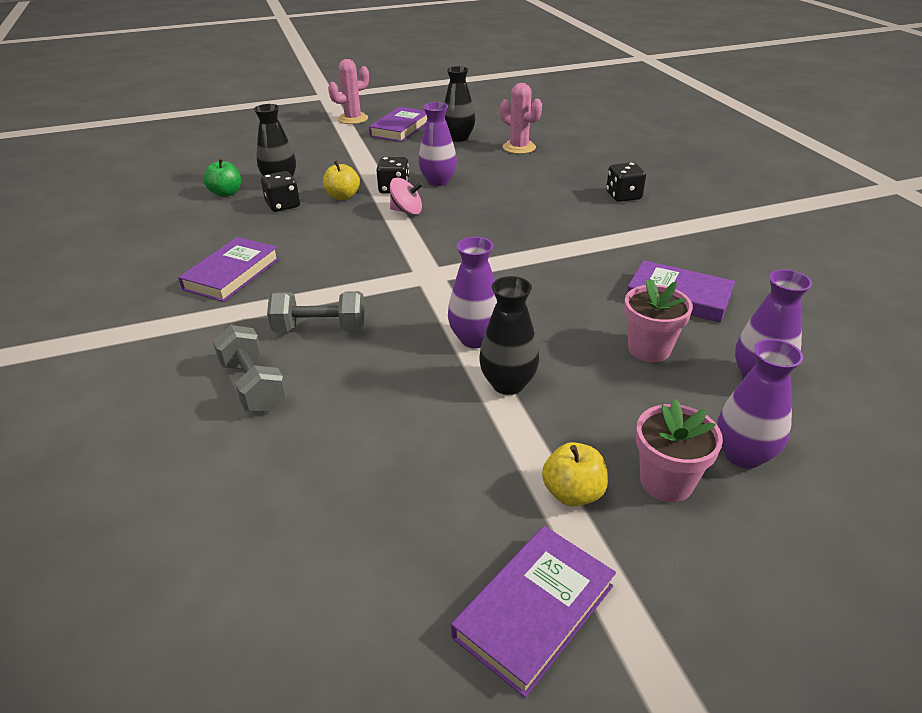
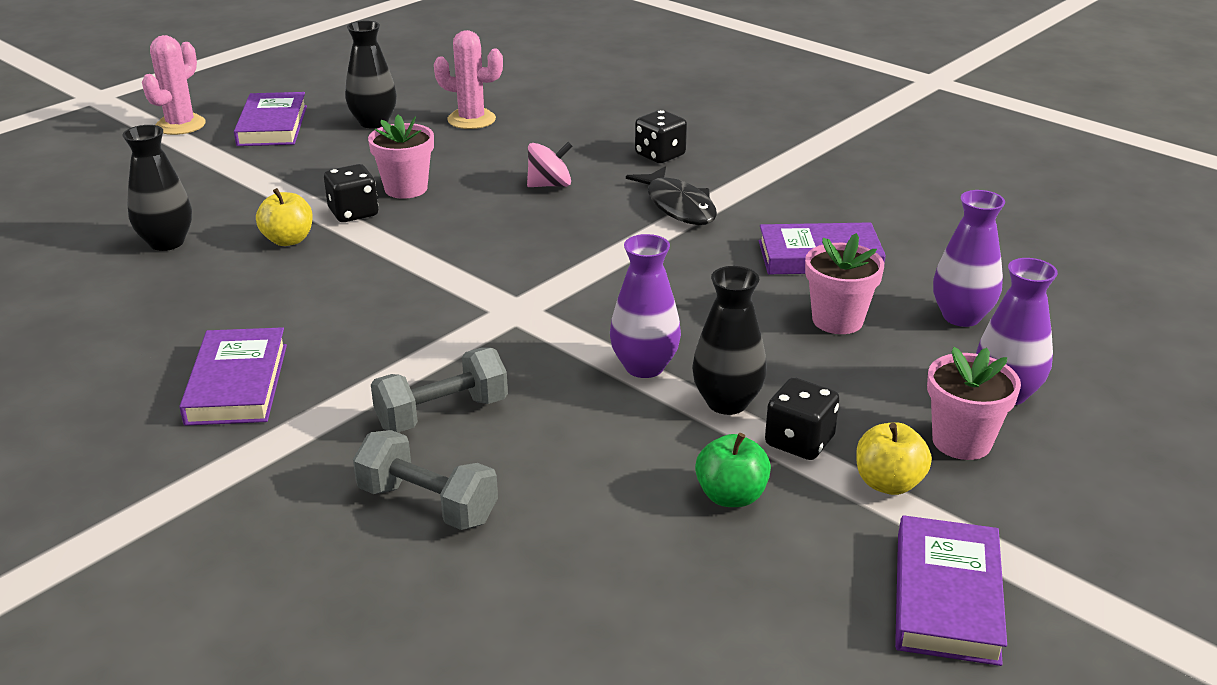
camera: 30 degrees left, 5 degrees down
green apple [204,158,241,197] -> green apple moved to [695,433,771,507]
black dice [261,171,300,212] -> black dice moved to [765,378,840,460]
pink spinning top [390,178,423,215] -> pink spinning top moved to [527,142,572,187]
purple vase [419,102,457,186] -> pink flower pot [368,115,434,199]
none -> black fish [626,167,717,225]

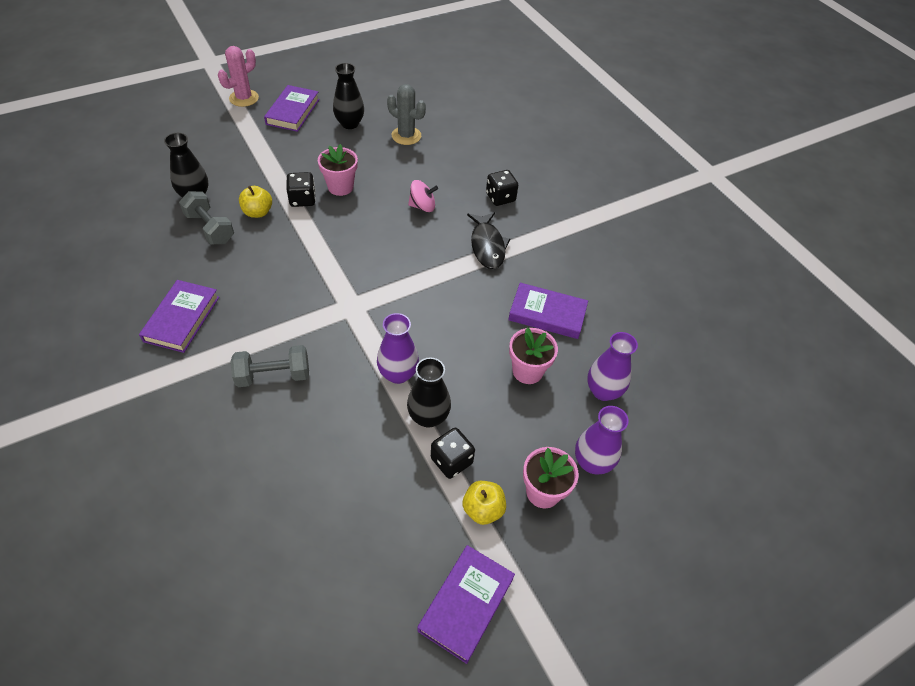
camera: 15 degrees right, 20 degrees up
grey dumbbell [353,430,498,530] -> grey dumbbell moved to [179,191,234,244]
pink cactus [434,30,503,129] -> grey cactus [387,84,426,145]
green apple [695,433,771,507] -> none

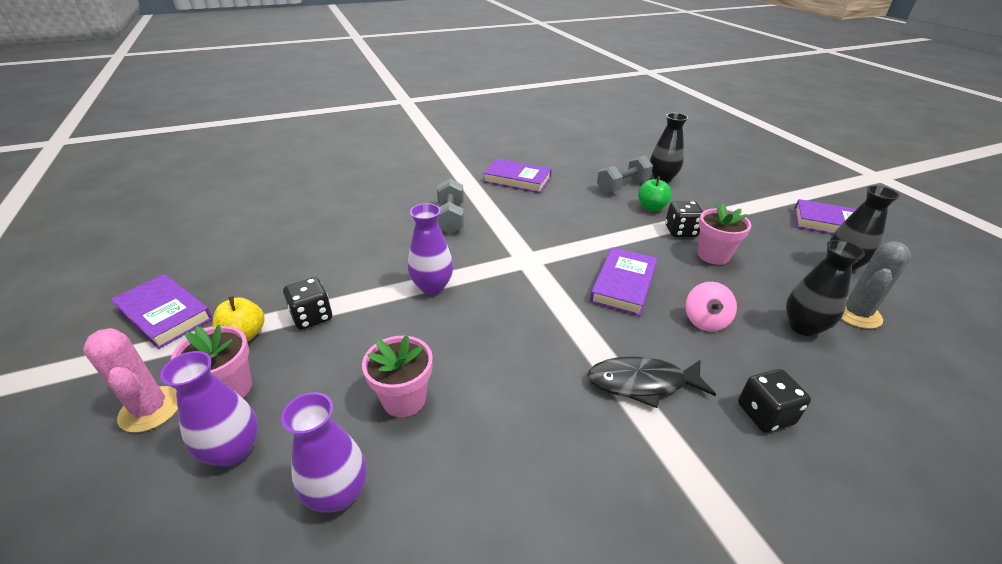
camera: 100 degrees right, 15 degrees down
pink cactus [218,46,259,107] -> pink cactus moved to [83,328,178,433]
yellow apple [239,186,272,218] -> green apple [638,176,672,211]
black vase [407,358,451,428] -> black vase moved to [786,240,865,336]
purple book [508,283,588,339] -> purple book moved to [590,247,658,316]

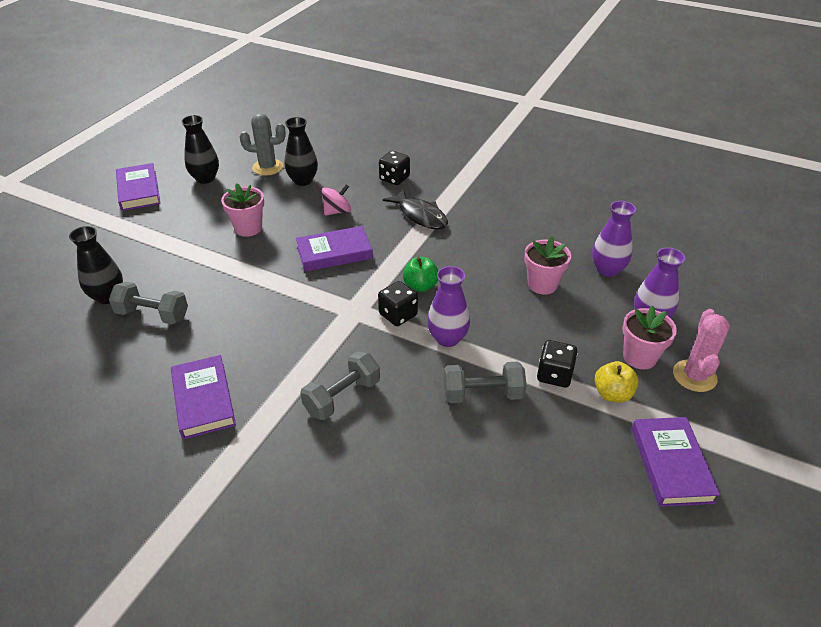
camera: 130 degrees left, 5 degrees up
green apple [638,176,672,211] -> green apple moved to [403,257,438,292]
black dice [665,201,703,237] -> black dice moved to [378,281,418,326]
none -> grey dumbbell [444,361,527,403]

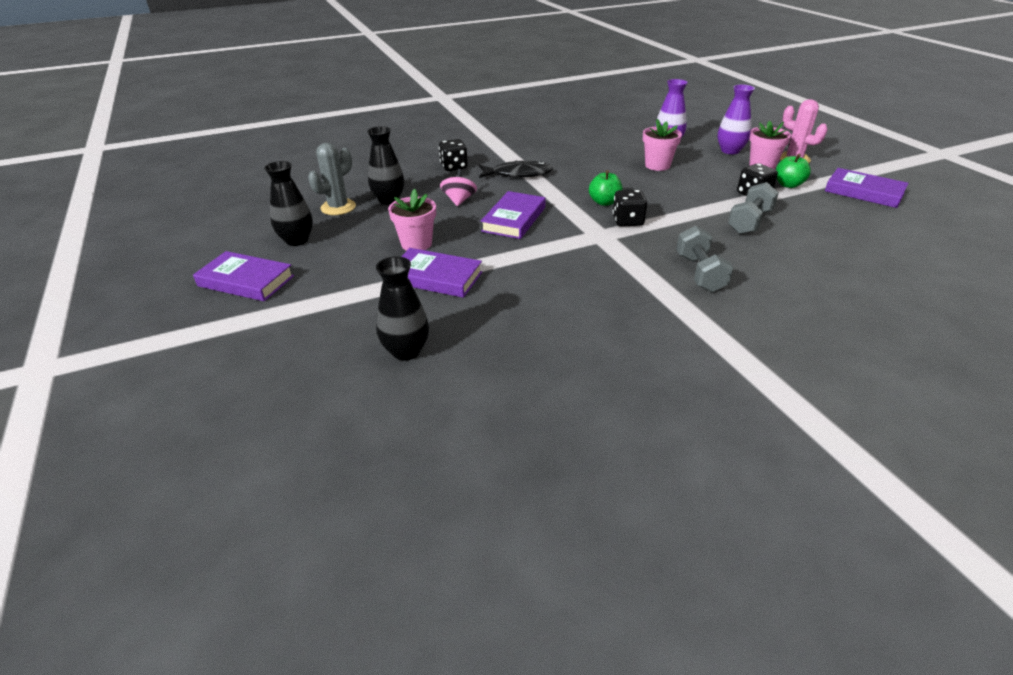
camera: 50 degrees left, 5 degrees down
grey dumbbell [109,282,188,324] -> none
purple book [171,355,236,439] -> purple book moved to [401,248,482,298]
purple vase [427,266,470,347] -> none
yellow apple [595,361,639,403] -> green apple [776,154,811,188]

